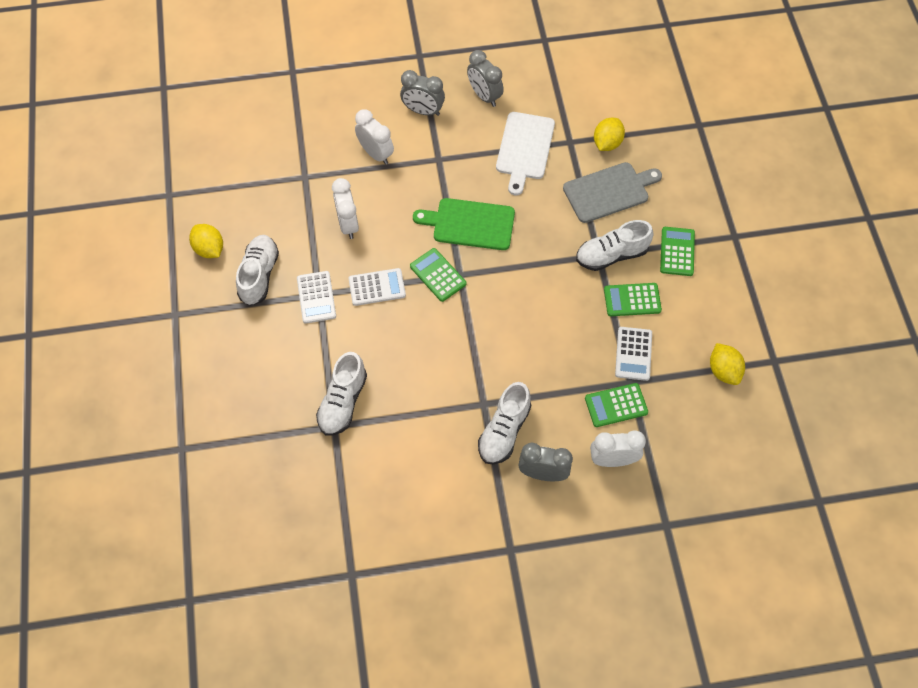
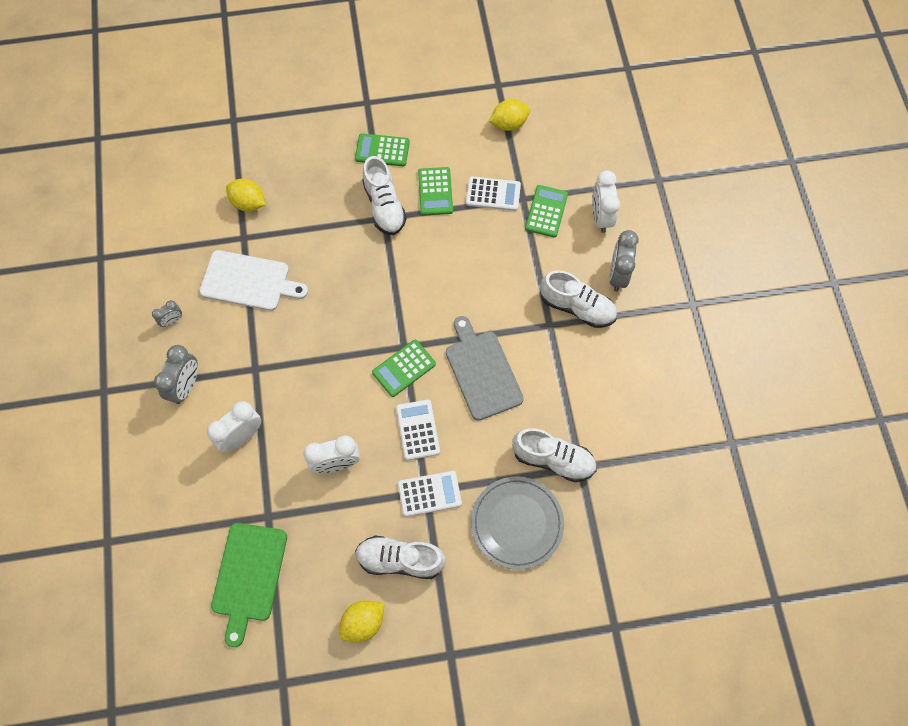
camera: 90 degrees left, 5 degrees up
green cutting board [413,198,515,250] -> green cutting board moved to [211,523,287,647]
grey clock [467,50,504,107] -> grey clock [152,300,182,327], size x0.55
grey cutting board [563,162,662,223] -> grey cutting board moved to [446,316,524,421]
green calculator [585,383,648,427] -> green calculator turned 150 degrees counterclockwise [525,185,568,238]
none -> grey plate [471,476,564,570]

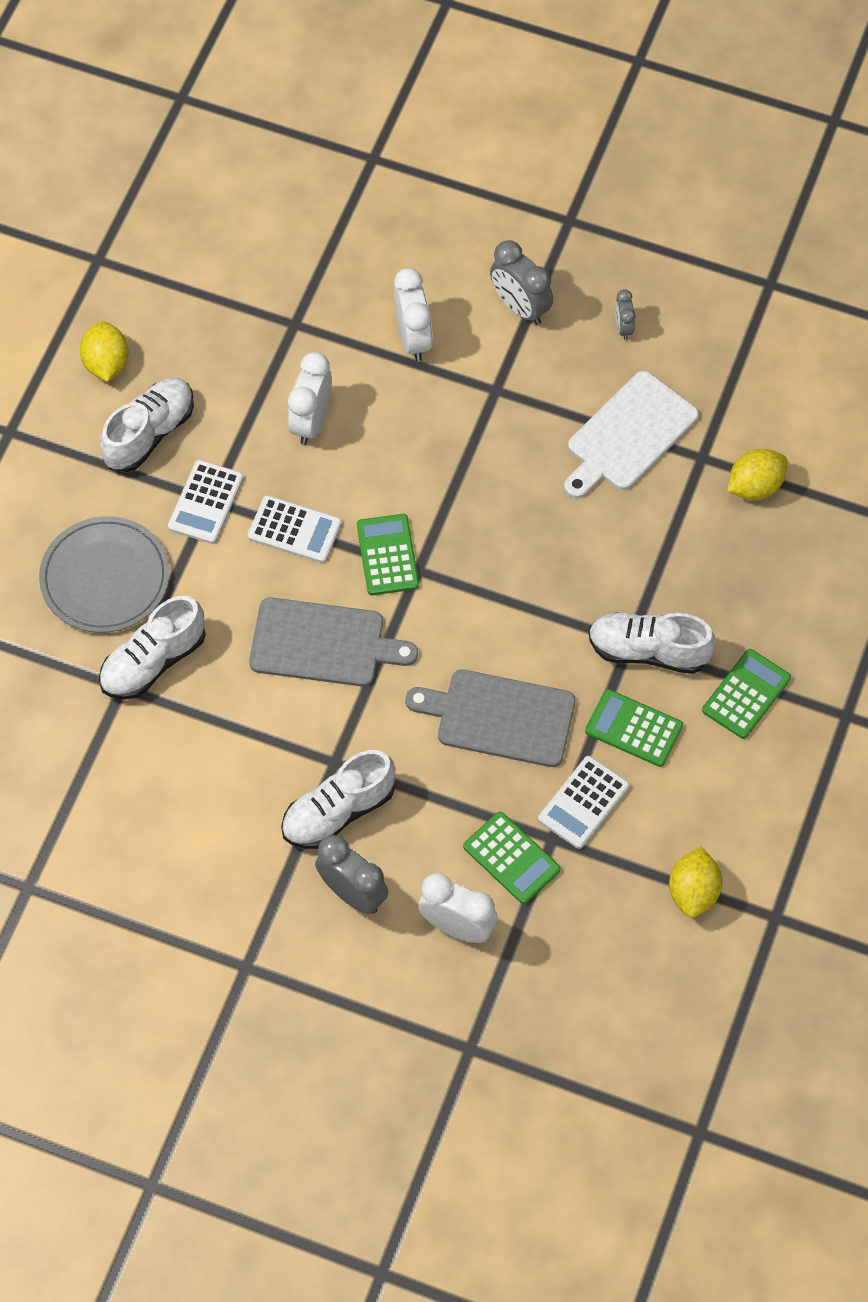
camera: 120 degrees right, 5 degrees down
green cutting board [211,523,287,647] -> none
none -> grey cutting board [405,669,575,767]

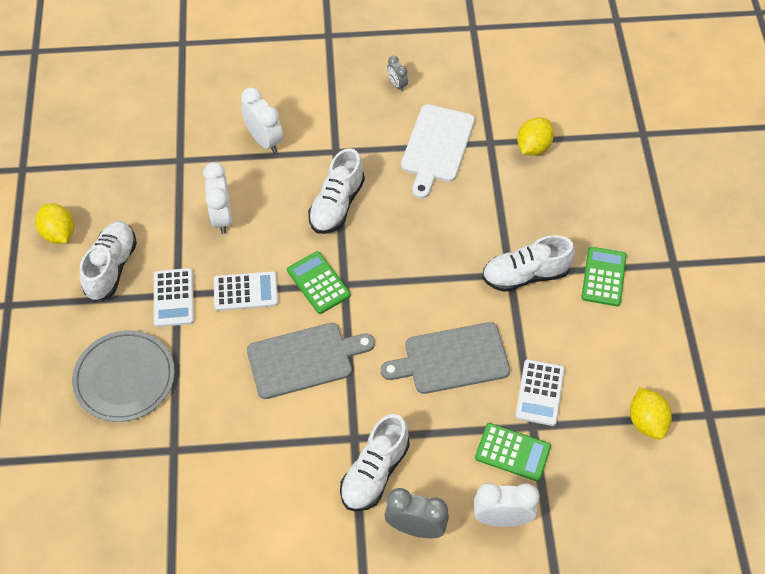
camera: 25 degrees left, 5 degrees down
white shoe [99,596,206,700] -> white shoe moved to [308,148,365,234]
grey clock [490,240,553,325] -> none
green calculator [585,689,683,767] -> none

